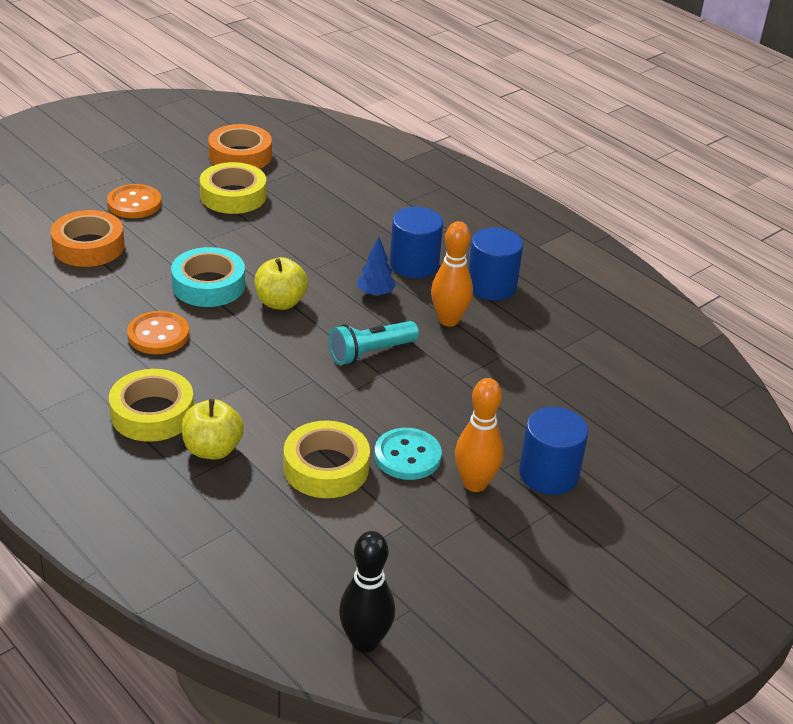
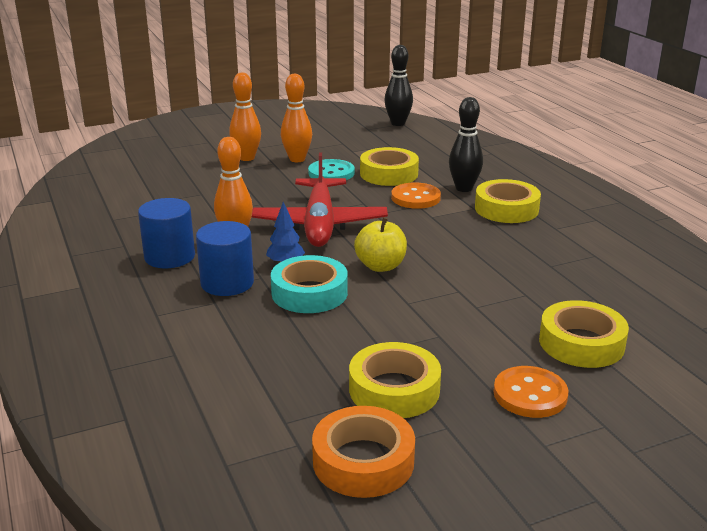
camera: 160 degrees left, 10 degrees down
orange tape [50,210,125,267] -> yellow tape [539,300,629,368]
orange button [127,311,189,354] -> orange button moved to [391,182,441,209]
turquoise tape [171,247,245,307] -> turquoise tape moved to [271,255,348,313]
yellow apple [181,399,244,459] -> black bowling pin [449,97,483,192]
turquoise flashlight [329,321,419,365] -> red plane [252,152,388,247]
blue cylinder [519,407,589,495] -> orange bowling pin [230,72,261,161]

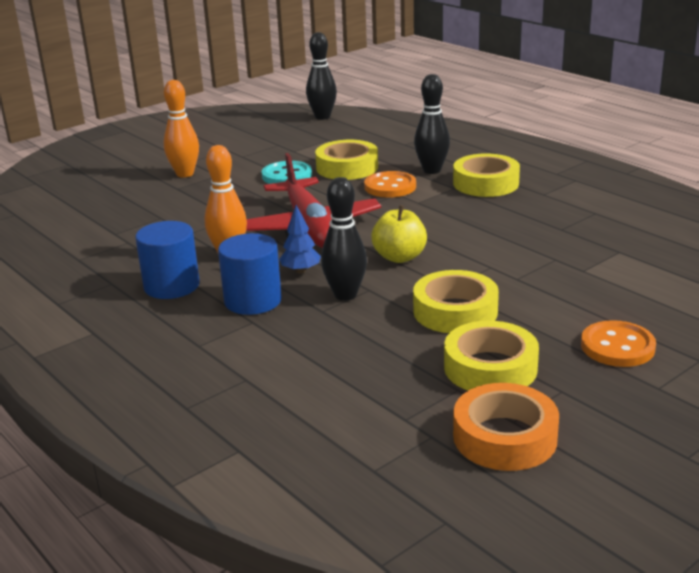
camera: 15 degrees left, 0 degrees up
turquoise tape [271,255,348,313] -> black bowling pin [321,177,367,301]
orange bowling pin [281,74,312,162] -> none
yellow tape [539,300,629,368] -> yellow tape moved to [413,270,499,333]

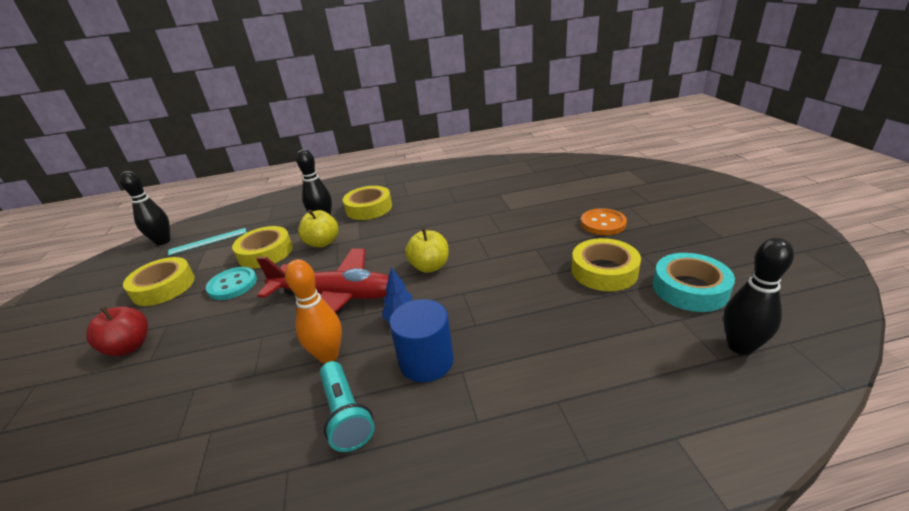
camera: 60 degrees left, 5 degrees up
blue cylinder [135,221,200,299] -> turquoise flashlight [320,361,375,452]
orange bowling pin [164,80,199,178] -> red apple [86,307,148,356]
black bowling pin [321,177,367,301] -> black bowling pin moved to [723,238,794,355]
orange button [364,171,416,198] -> yellow apple [298,210,338,248]
yellow tape [413,270,499,333] -> yellow tape moved to [123,257,195,306]
orange tape [453,383,559,471] -> turquoise tape [653,253,735,312]
none -> turquoise ruler [168,228,246,256]

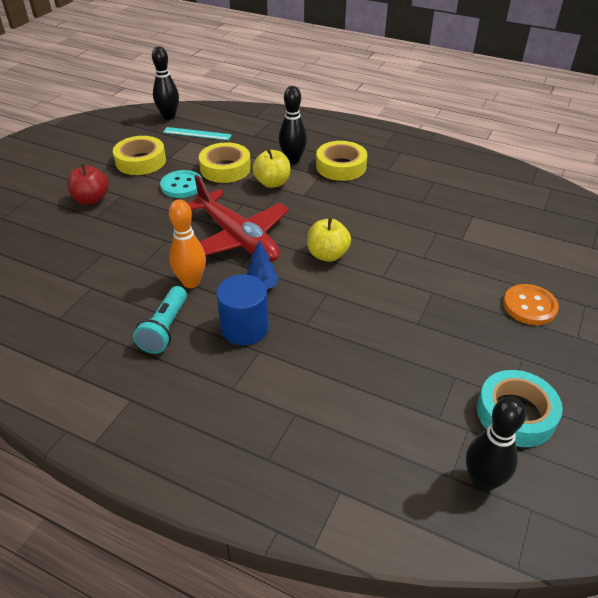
camera: 35 degrees right, 10 degrees up
yellow tape [572,238,641,291] -> none

